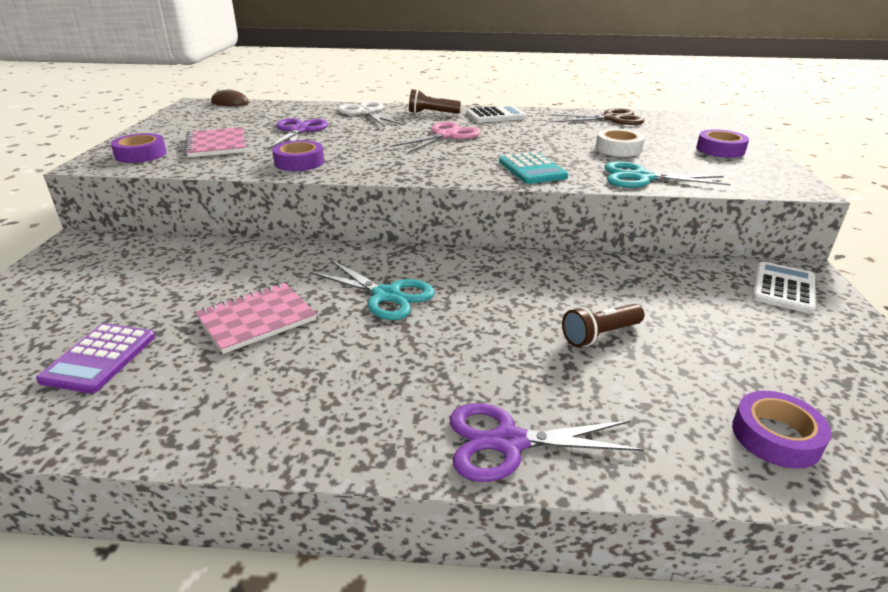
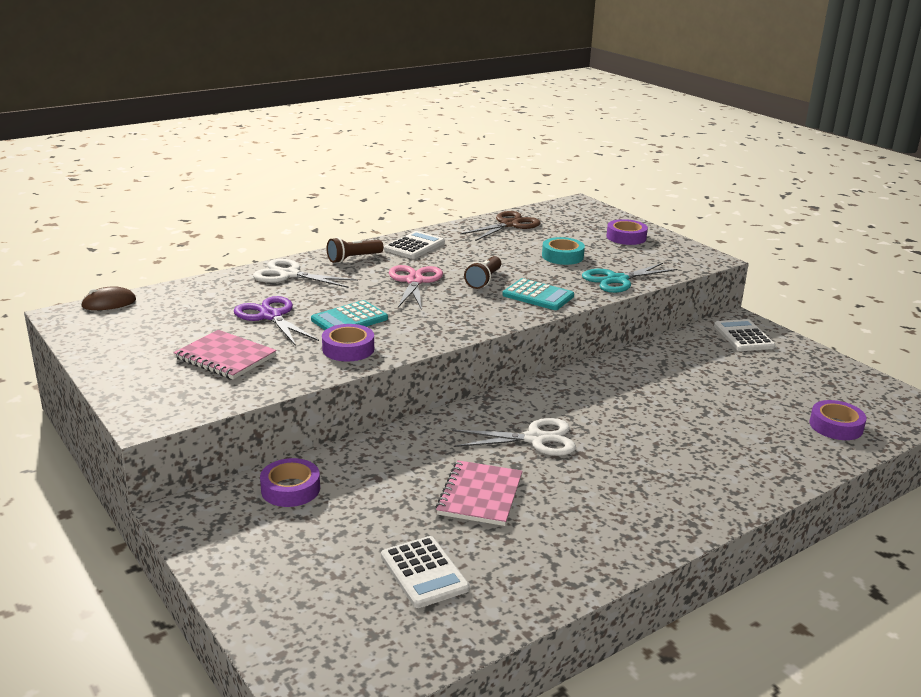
camera: 40 degrees left, 5 degrees down
purple calculator [36,323,155,393] -> white calculator [381,536,470,608]
purple tape [111,133,167,163] -> purple tape moved to [260,458,320,507]
turquoise scissors [310,259,435,320] -> white scissors [452,418,576,456]
purple scissors [450,403,644,482] -> none
brown flashlight [562,304,645,347] -> brown flashlight moved to [464,256,501,289]
white tape [595,129,645,157] -> turquoise tape [542,237,585,265]
none -> turquoise calculator [311,300,388,330]

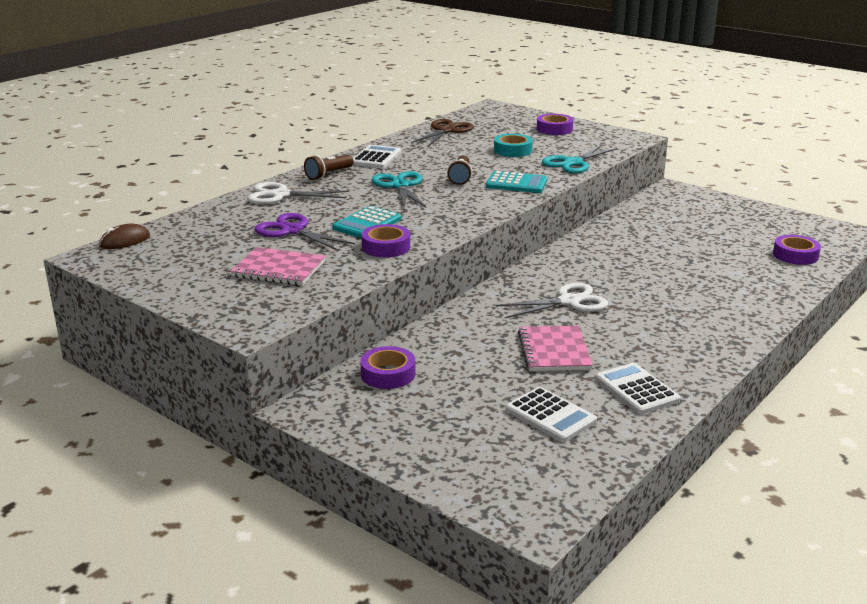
camera: 15 degrees left, 0 degrees up
pink scissors [389,265,443,310] -> turquoise scissors [372,171,426,208]
white calculator [714,319,775,351] -> white calculator moved to [595,363,680,414]

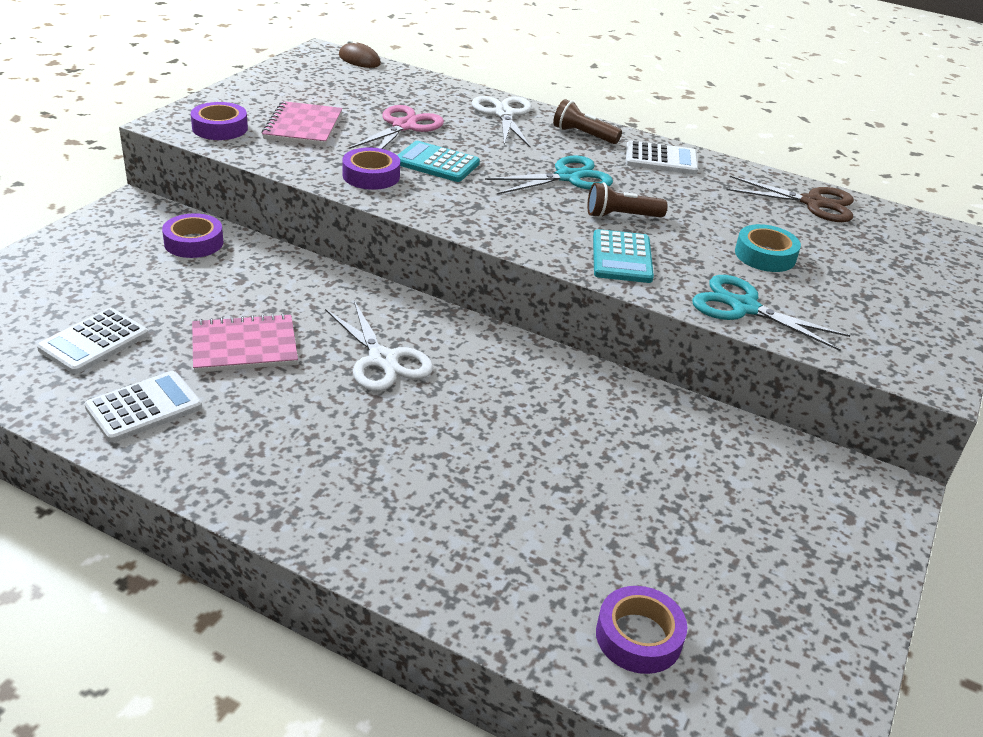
camera: 75 degrees right, 10 degrees up
purple scissors [254,213,355,251] -> pink scissors [348,105,444,149]
purple tape [537,114,574,135] -> purple tape moved to [191,102,248,140]

